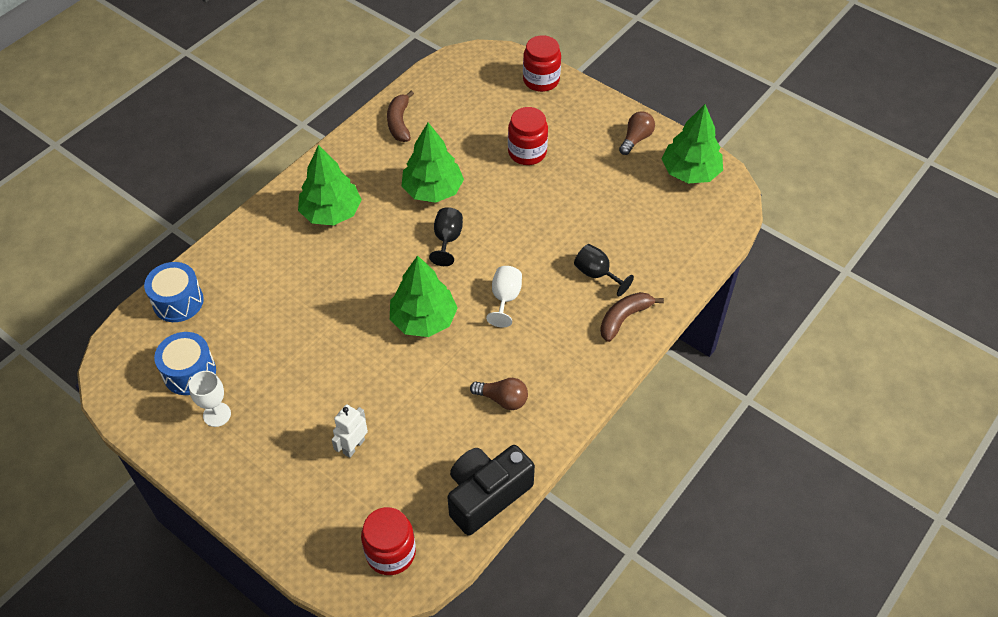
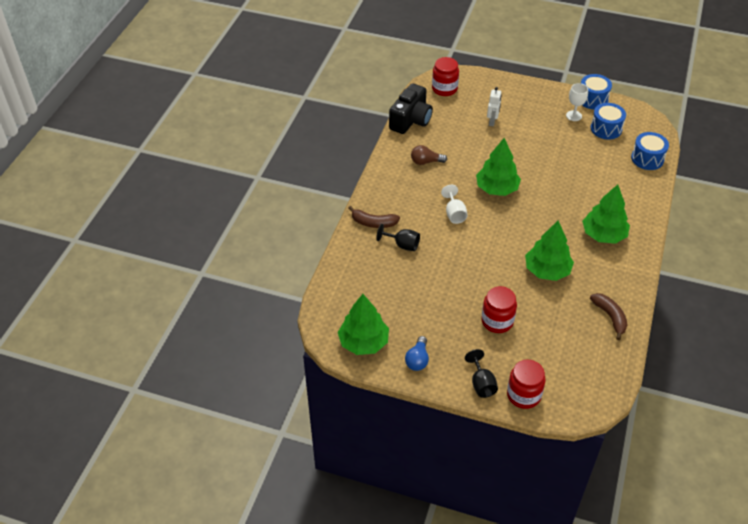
camera: 160 degrees right, 5 degrees down
black goblet [429,207,463,266] -> black goblet moved to [465,349,498,398]
brown banana [600,292,664,342] -> brown banana turned 75 degrees clockwise [348,206,400,228]
brown light bulb [619,111,655,155] -> blue light bulb [405,336,429,371]
none -> blue drum [581,74,612,109]

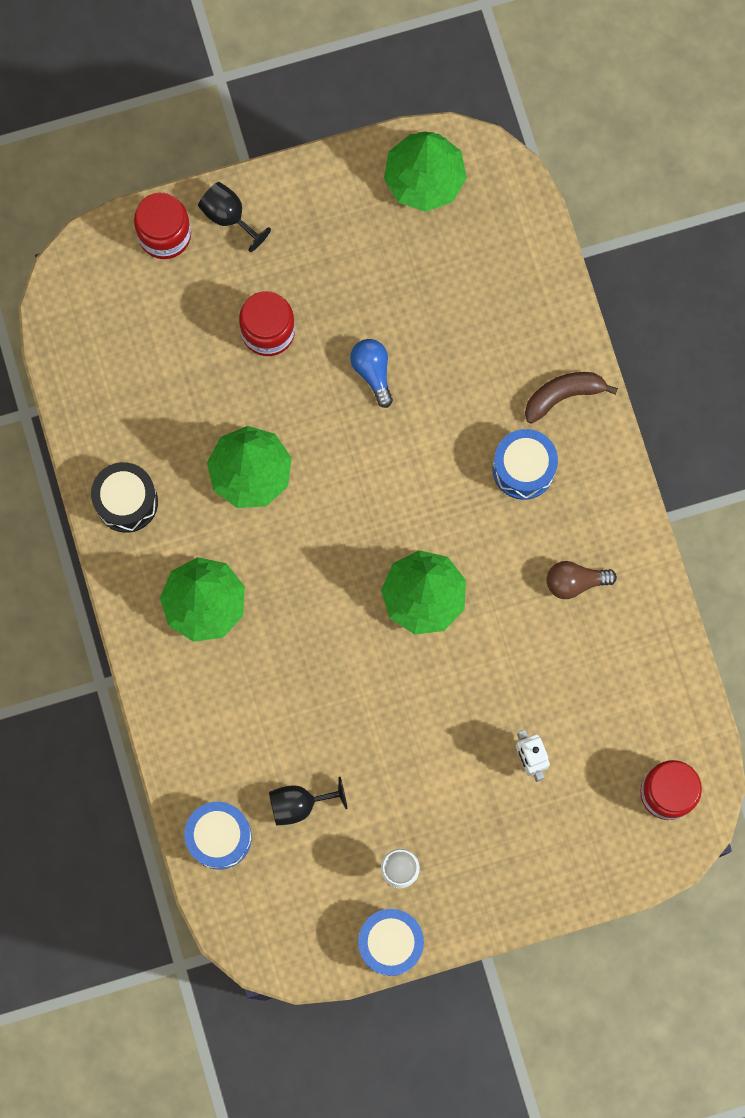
camera: 145 degrees right, 30 degrees up
black goblet [376,224,420,251] -> black goblet moved to [269,777,347,826]
black camera [389,83,433,134] -> none
blue light bulb [405,336,429,371] -> blue light bulb moved to [350,339,393,408]
brown light bulb [411,145,447,165] -> brown light bulb turned 150 degrees counterclockwise [547,561,617,599]
white goblet [441,185,468,224] -> none
blue drum [590,103,626,140] -> blue drum moved to [493,429,558,500]
brown banana [590,293,627,340] -> none
none -> black drum [91,462,158,533]

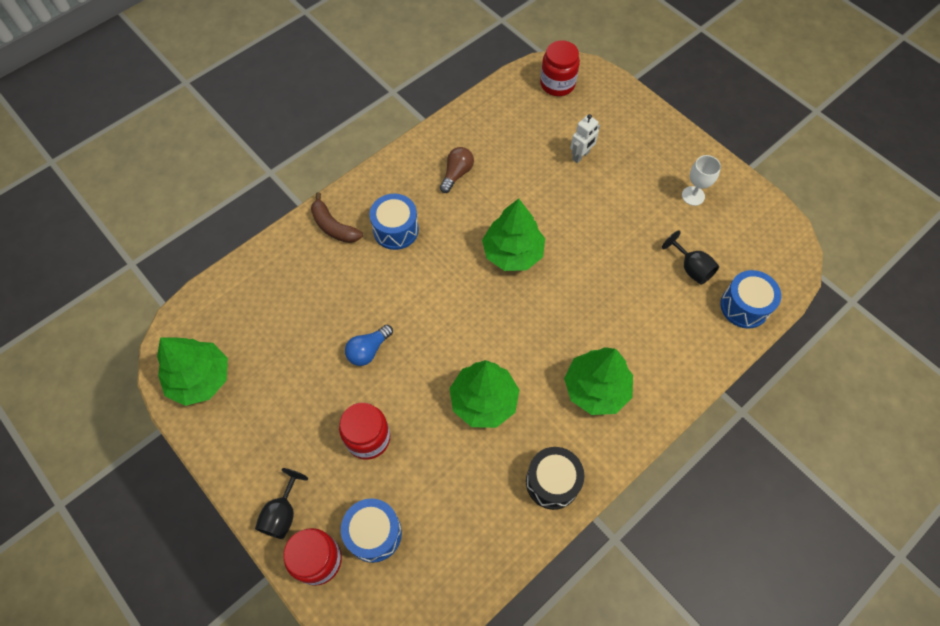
camera: 115 degrees left, 15 degrees down
blue drum [358,909,424,976] -> blue drum moved to [341,498,402,563]
brown light bulb [547,561,617,599] -> brown light bulb turned 120 degrees counterclockwise [440,147,474,193]

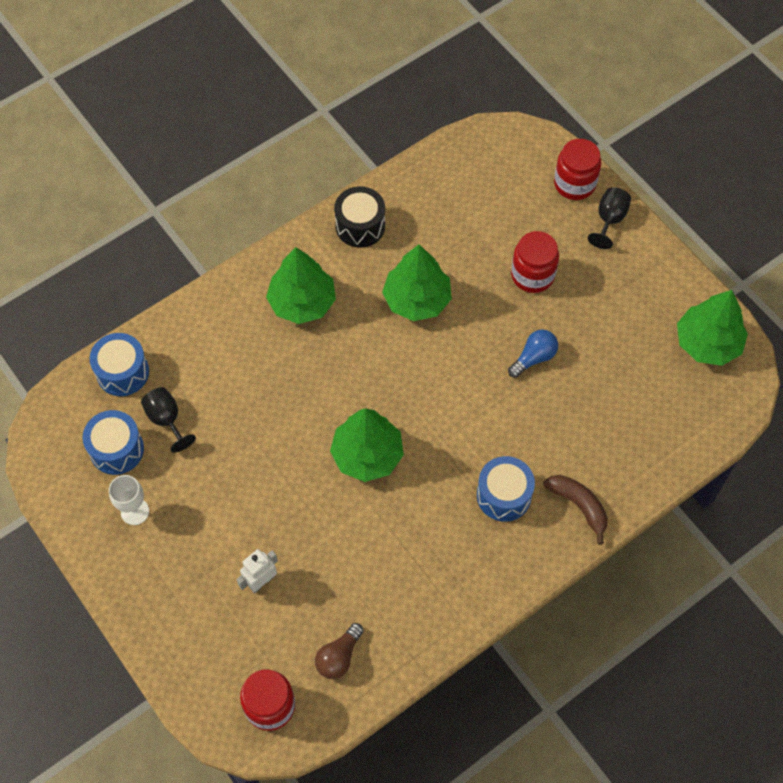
camera: 175 degrees left, 0 degrees up
blue drum [341,498,402,563] -> blue drum moved to [83,410,144,475]
brown light bulb [440,147,474,193] -> brown light bulb moved to [315,623,364,679]

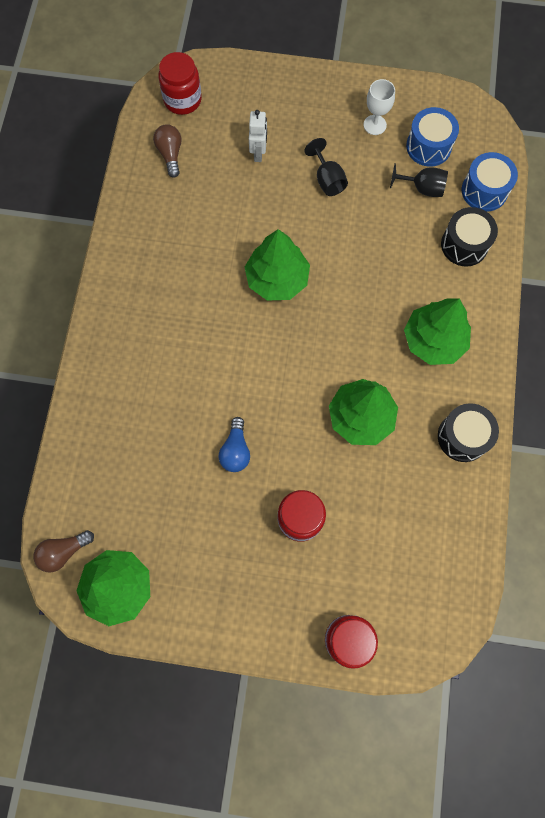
camera: 135 degrees right, 10 degrees up
blue drum [477,456,535,522] -> none
brown banana [543,475,608,545] -> none
black goblet [588,187,631,249] -> black goblet moved to [304,138,348,196]
none -> brown light bulb [33,530,94,573]
none -> black drum [441,207,498,266]

